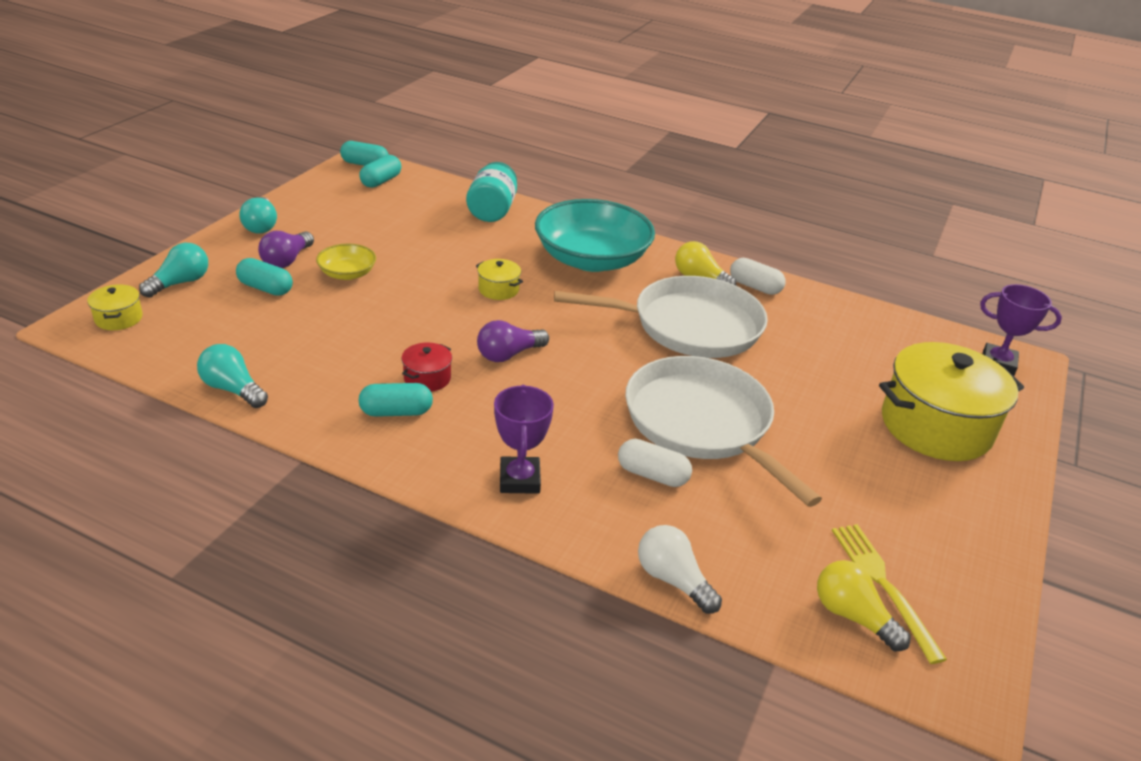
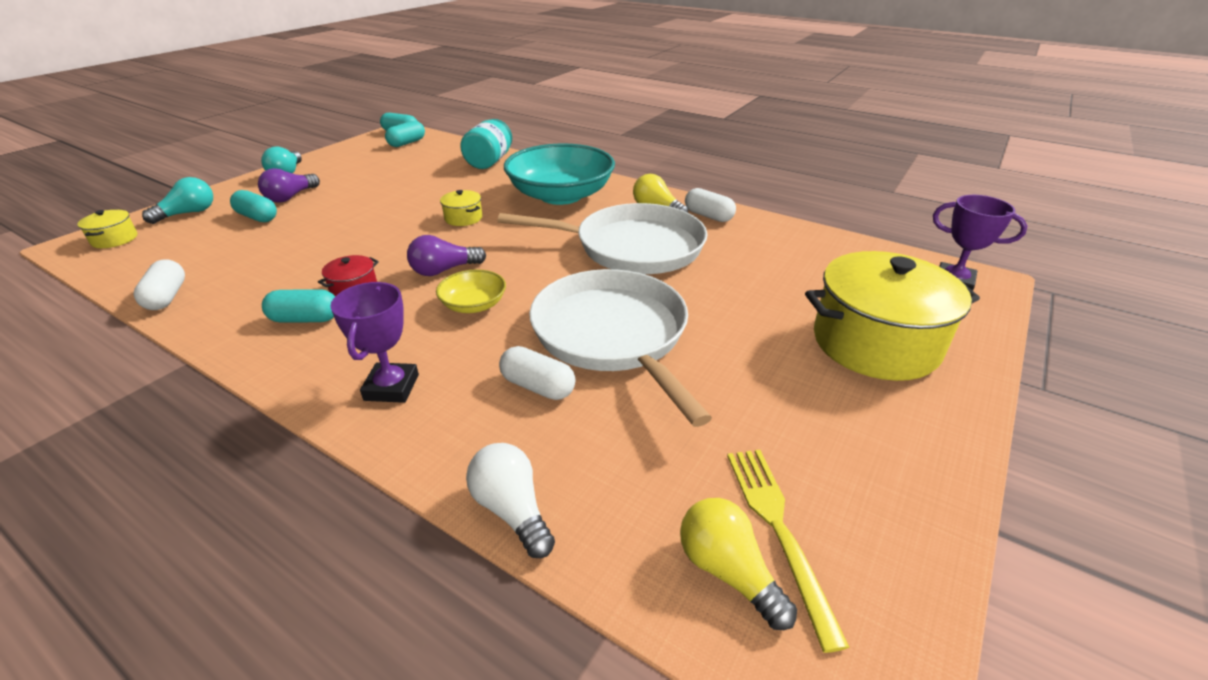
camera: 10 degrees right, 0 degrees up
turquoise light bulb [197,344,268,408] -> white capsule [134,260,185,310]
yellow bowl [316,244,376,280] -> yellow bowl moved to [436,269,506,313]

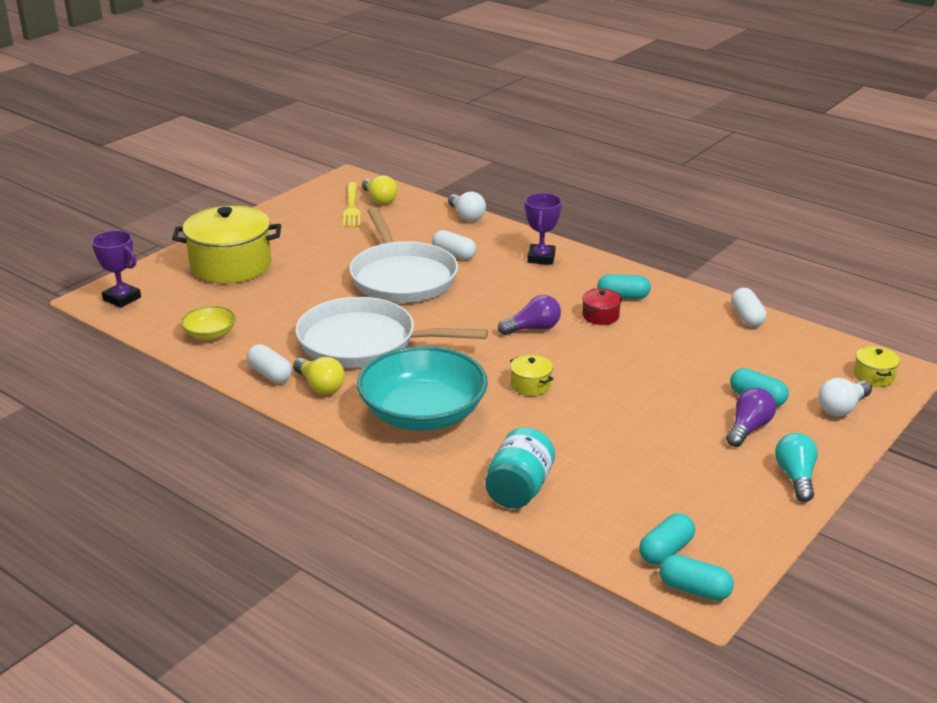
camera: 175 degrees left, 5 degrees down
turquoise light bulb [142,177,213,224] -> white light bulb [818,378,872,416]
yellow bowl [436,269,506,313] -> yellow bowl moved to [181,306,236,340]

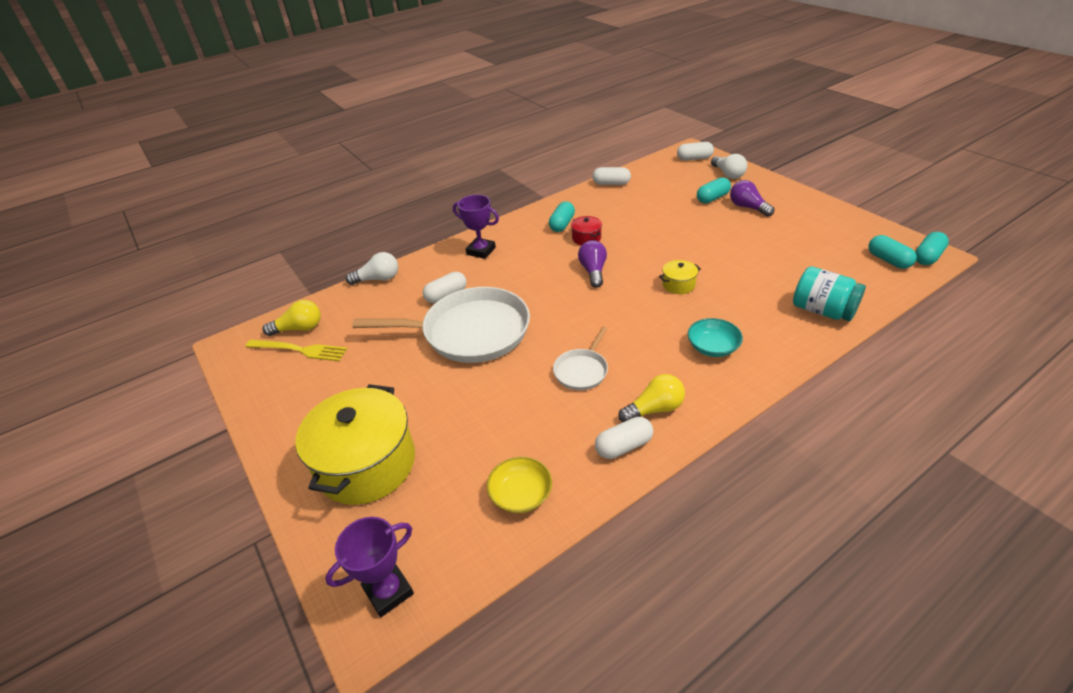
camera: 70 degrees left, 10 degrees up
white pan [295,297,488,368] -> white pan [553,327,608,390], size x0.47
turquoise bowl [357,346,488,431] -> turquoise bowl [688,318,743,357], size x0.46
turquoise light bulb [775,433,818,502] -> none
yellow pot [854,346,900,387] -> white capsule [677,142,714,161]

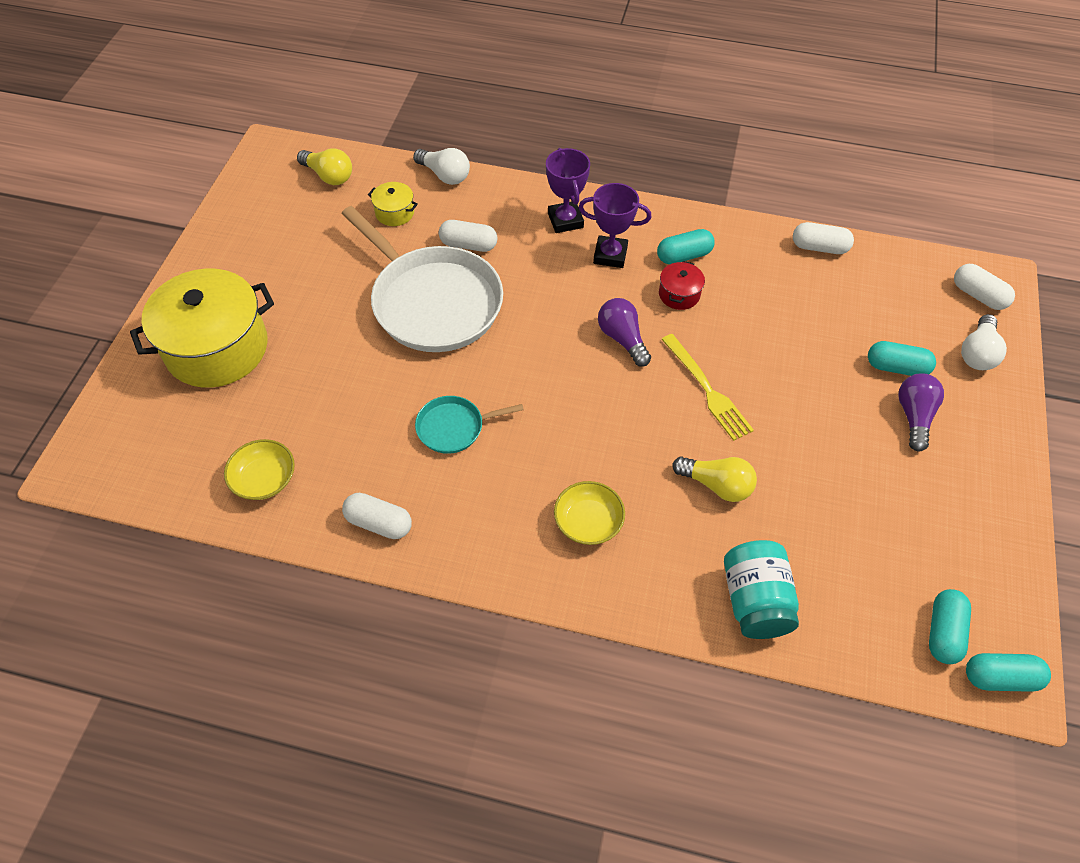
camera: 45 degrees right, 15 degrees up
yellow fork [245,340,347,361] -> yellow fork moved to [661,334,754,441]
purple trophy [325,517,414,617] -> purple trophy moved to [579,183,651,268]
white pan [553,327,608,390] -> turquoise pan [415,396,524,454]
purple light bulb [578,240,607,288] -> purple light bulb turned 75 degrees counterclockwise [598,298,651,367]
white capsule [592,167,631,185] -> white capsule turned 45 degrees counterclockwise [793,222,854,254]
yellow light bulb [618,374,685,422] -> yellow light bulb moved to [672,456,757,502]
yellow pot [659,260,701,294] -> yellow pot moved to [368,182,418,226]
turquoise bowl [688,318,743,357] -> yellow bowl [554,481,625,545]

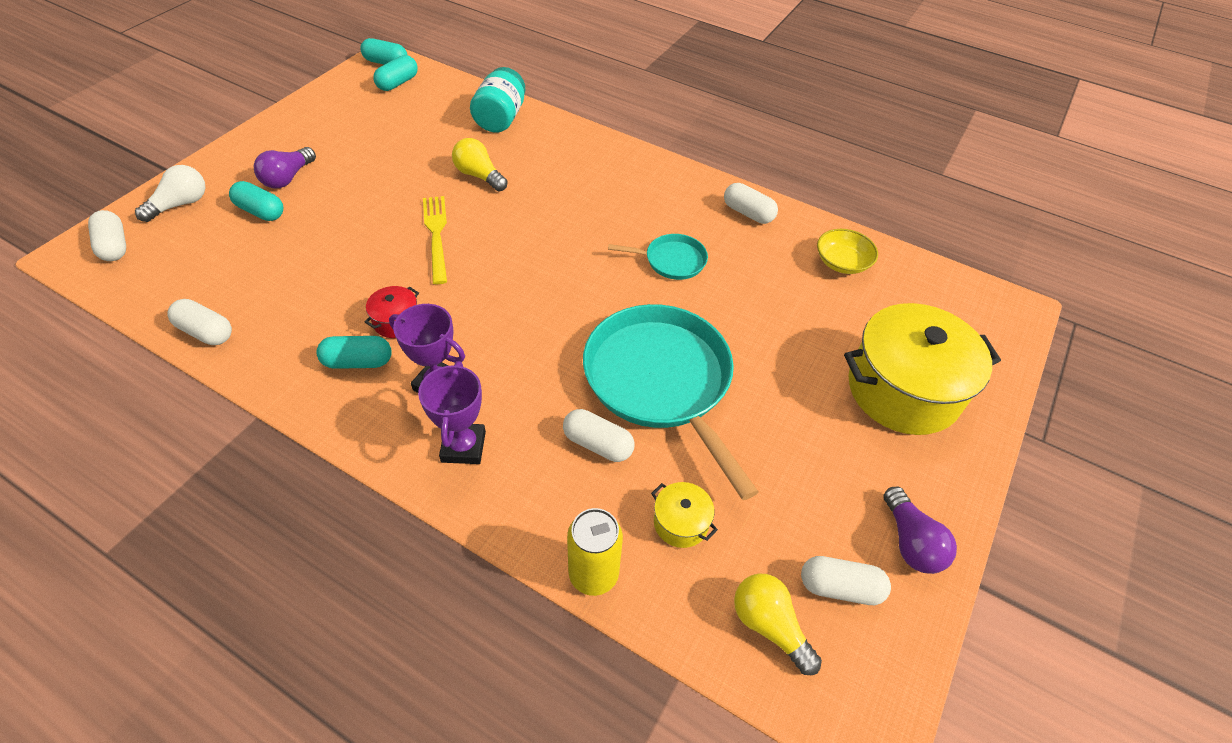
camera: 165 degrees left, 5 degrees down
white pan [341,206,503,352] -> turquoise pan [583,304,758,500]
white light bulb [413,148,470,185] -> yellow can [567,508,623,596]
yellow bowl [554,481,625,545] -> none
purple light bulb [598,298,651,367] -> purple light bulb moved to [884,487,957,574]
none -> white capsule [801,556,891,605]

